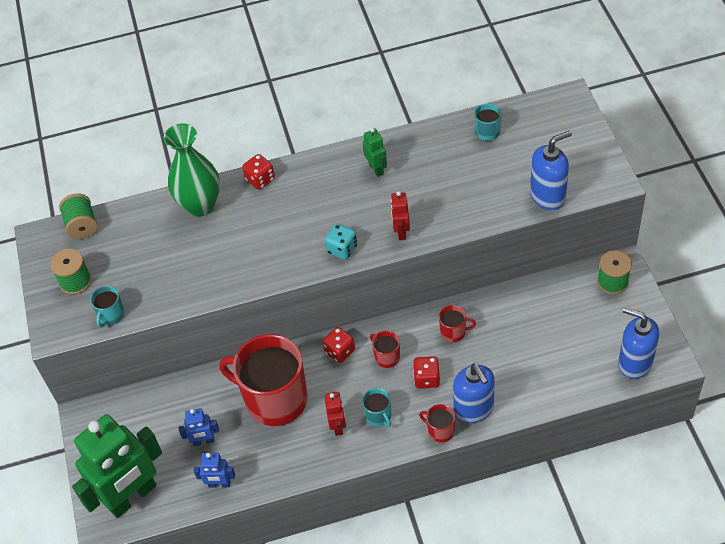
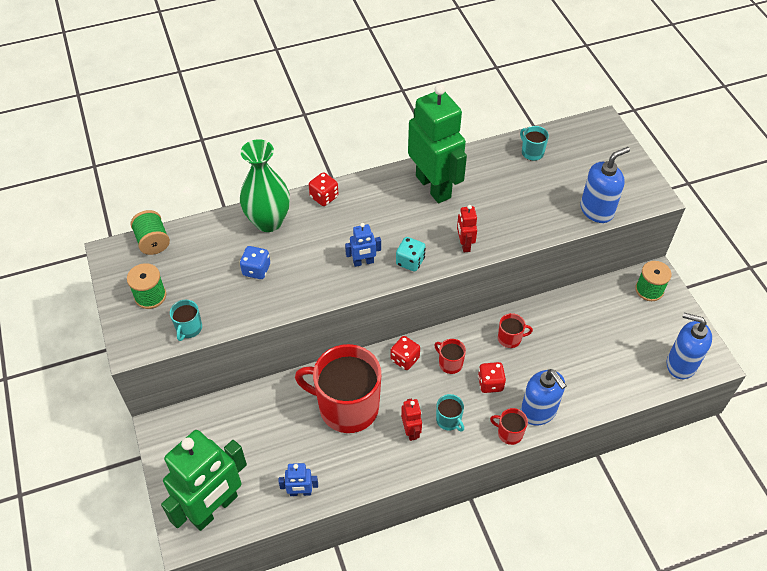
camera: 10 degrees left, 0 degrees up
blue robot [179,408,219,446] -> blue robot moved to [345,223,381,267]
green robot [362,128,387,177] -> green robot [408,84,467,203], size x2.33
none -> blue dice [240,246,270,279]

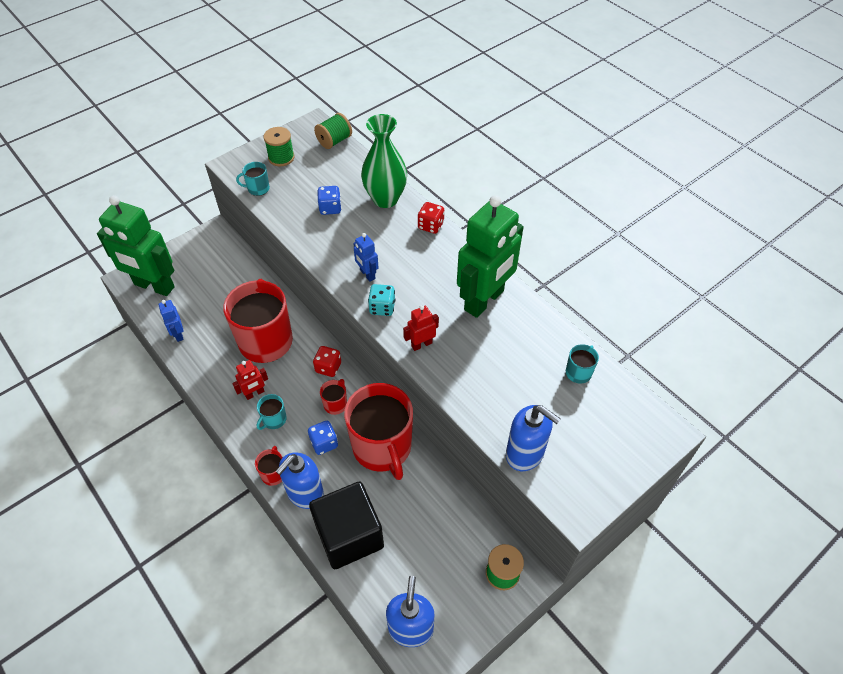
camera: 70 degrees right, 0 degrees up
red dice [478,362,506,393] -> blue dice [308,421,338,455]
red mug [498,313,533,348] -> red mug [344,383,413,480], size x2.41
none -> black cube [309,481,384,569]

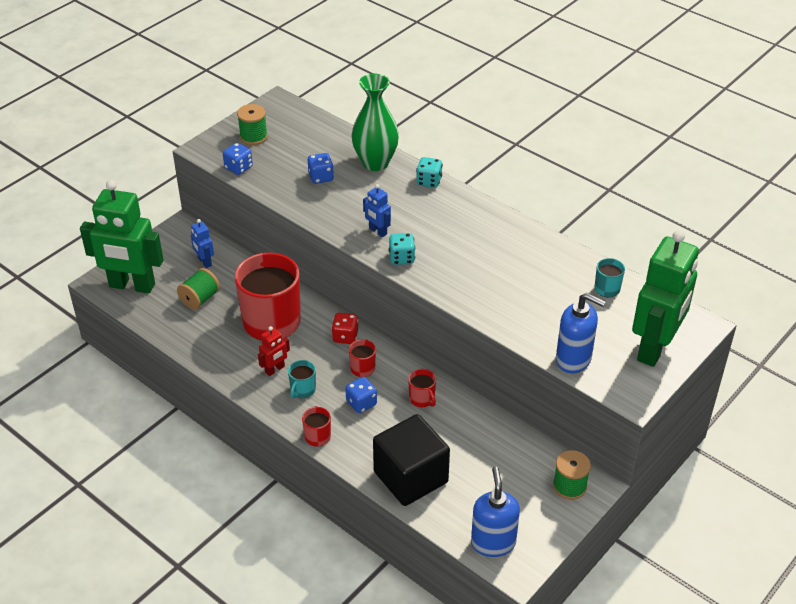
camera: 10 degrees left, 10 degrees down
blue robot [159,300,184,342] -> blue robot moved to [191,219,214,268]
turquoise mug [236,162,270,196] -> blue dice [223,143,253,175]
blue soap dispenser [276,453,324,509] -> none
green spool [314,113,352,149] -> green spool moved to [177,268,220,310]
red mug [344,383,413,480] -> red mug [408,369,436,407], size x0.41
red robot [403,305,439,351] -> none
red dice [418,202,445,234] -> turquoise dice [416,157,443,188]
green robot [457,195,523,318] -> green robot moved to [632,230,699,367]

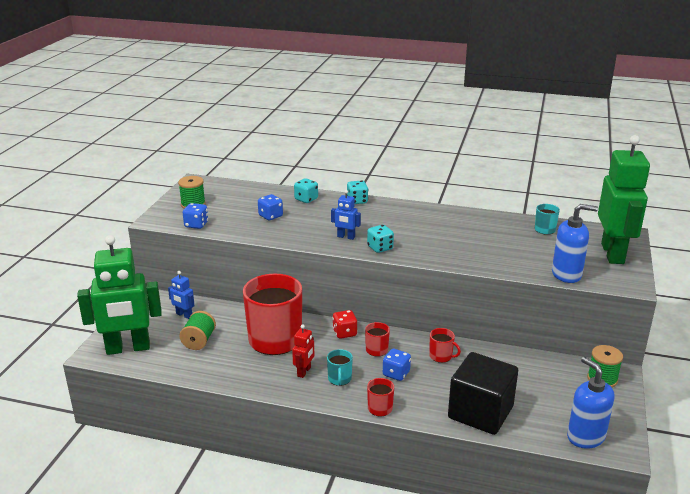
camera: 25 degrees left, 15 degrees down
green vase [351,74,399,171] -> turquoise dice [294,178,318,203]

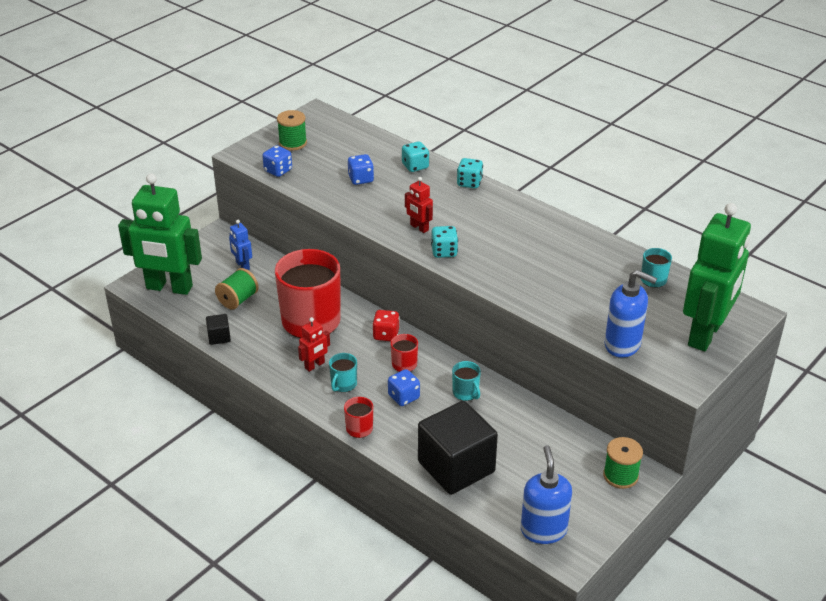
camera: 25 degrees right, 10 degrees up
blue robot [331,190,361,240] -> red robot [405,177,433,233]
red mug [429,328,461,363] -> turquoise mug [452,361,481,401]
none -> black cube [206,314,231,345]

